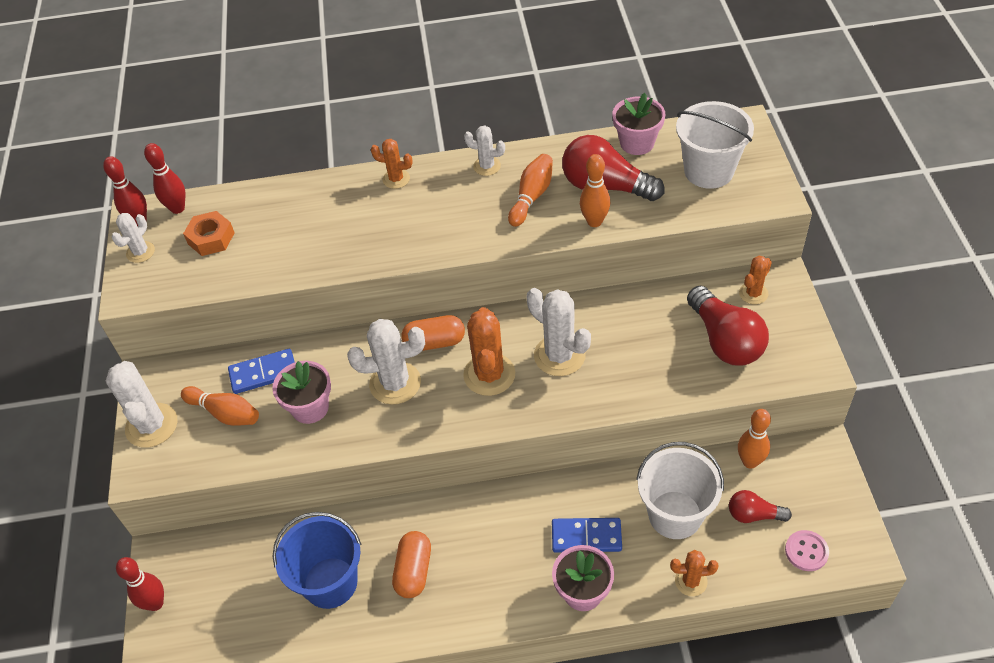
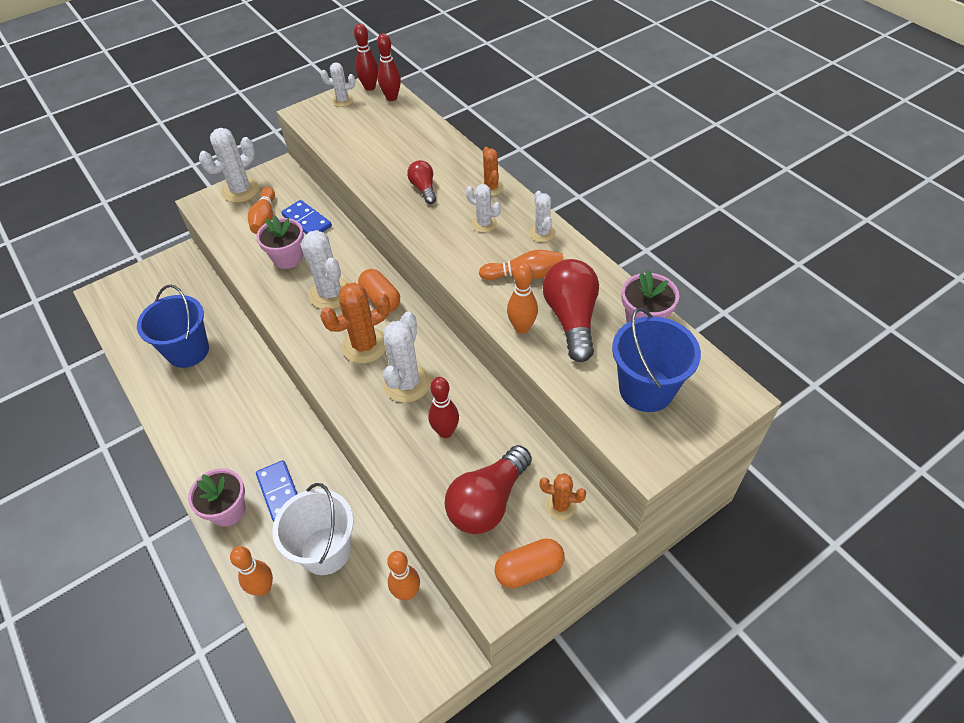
camera: 60 degrees right, 0 degrees up
red bowling pin [116,557,164,611] -> red bowling pin moved to [428,377,459,438]
orange nut [183,211,234,256] -> none
orange capsule [392,531,431,598] -> orange capsule moved to [495,538,565,588]
orange cactus [670,550,719,596] -> orange bowling pin [230,546,273,596]
white bucket [676,101,754,189] -> blue bucket [612,308,701,412]
red light bulb [729,490,792,523] -> red light bulb moved to [407,160,436,204]
pink button [785,530,829,571] -> none
none -> white cactus [466,184,501,233]

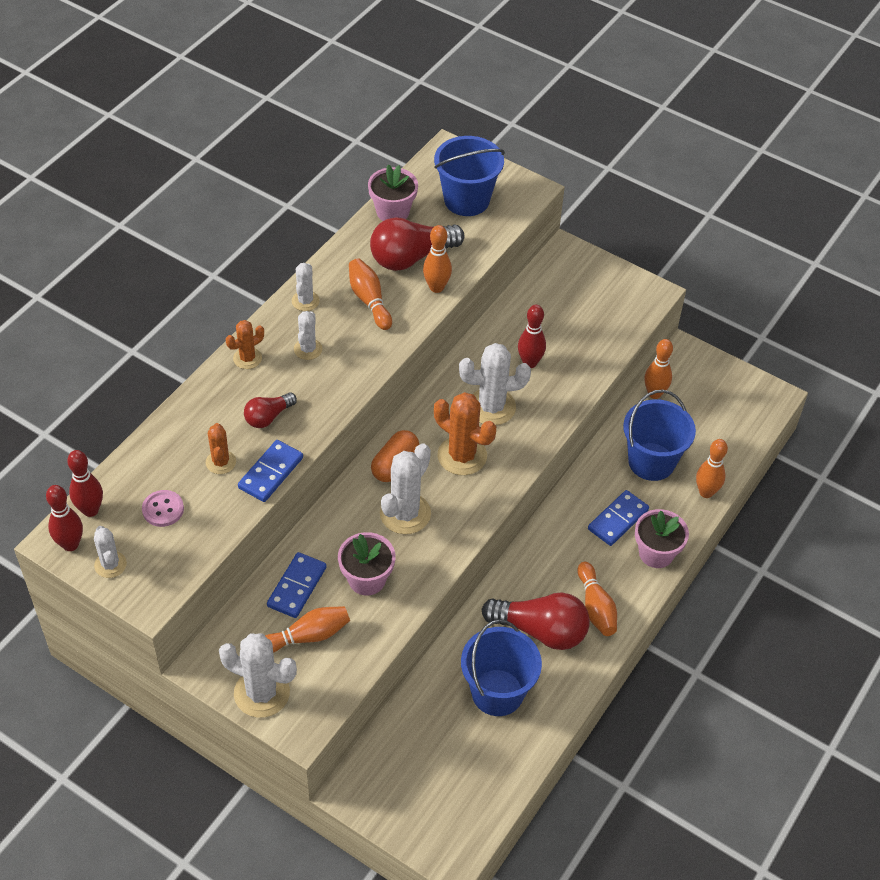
camera: 115 degrees left, 0 degrees up
white bucket [272,483,354,575] -> blue bucket [623,390,696,481]
red light bulb [445,445,532,534] -> red light bulb moved to [481,592,590,650]
orange capsule [495,538,565,588] -> none
white cactus [529,191,555,242] -> white cactus turned 45 degrees counterclockwise [292,263,320,311]
orange cactus [539,473,586,520] -> orange cactus moved to [206,423,236,474]
none -> pink button [142,490,184,527]
none -> blue domino [238,440,303,502]
none -> orange bowling pin [577,562,617,636]

